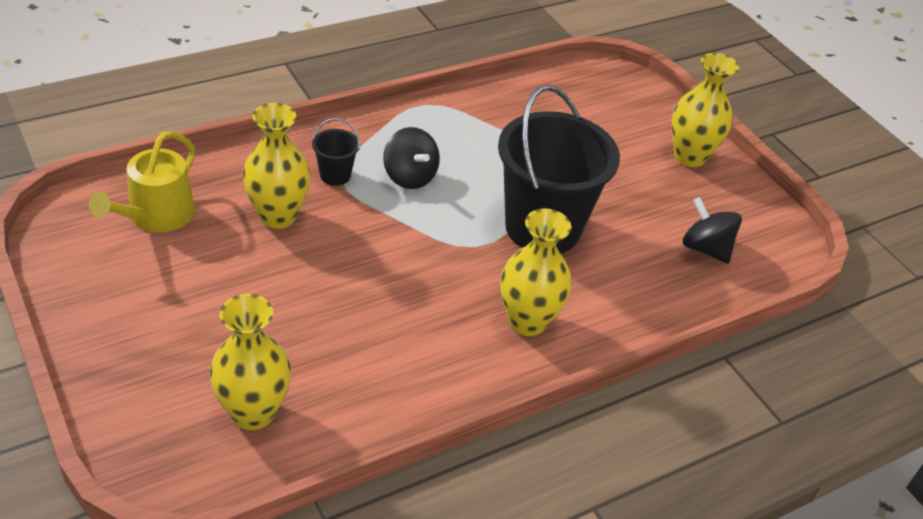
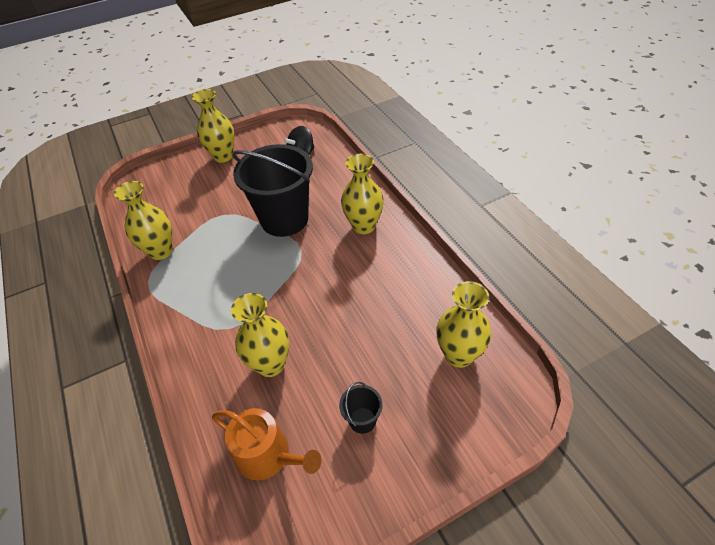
camera: 80 degrees left, 5 degrees up
yellow watering can [89,131,195,232] -> orange watering can [212,408,322,480]
black bucket [312,118,360,186] -> black bucket moved to [339,382,383,434]
black spinning top [383,127,440,189] -> none
none -> yellow vase [114,181,173,260]

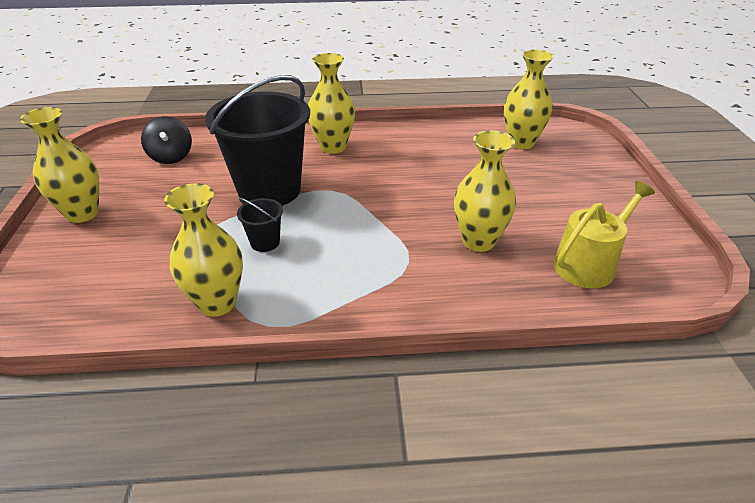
camera: 70 degrees left, 10 degrees down
orange watering can [212,408,322,480] -> yellow watering can [553,181,655,288]
black bucket [339,382,383,434] -> black bucket moved to [237,198,283,252]

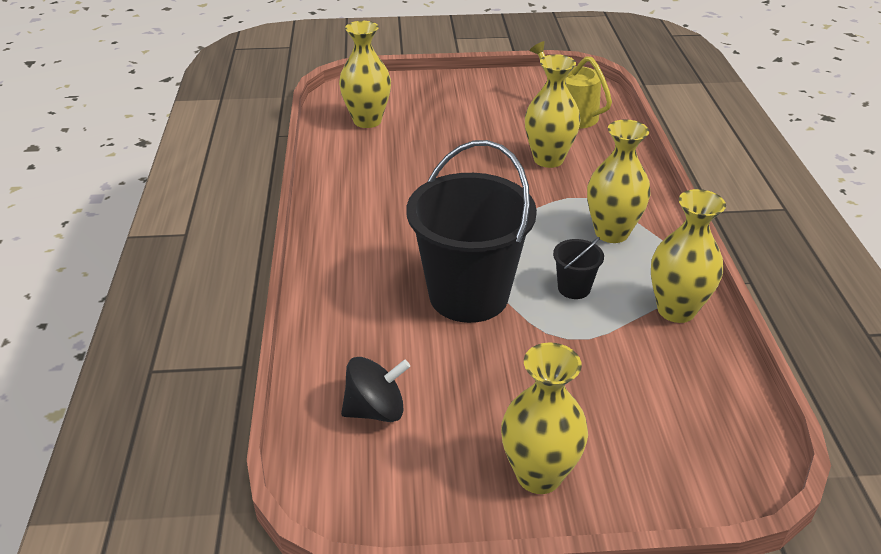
camera: 90 degrees left, 0 degrees up
yellow vase [308,53,355,154] -> yellow vase moved to [587,119,651,243]

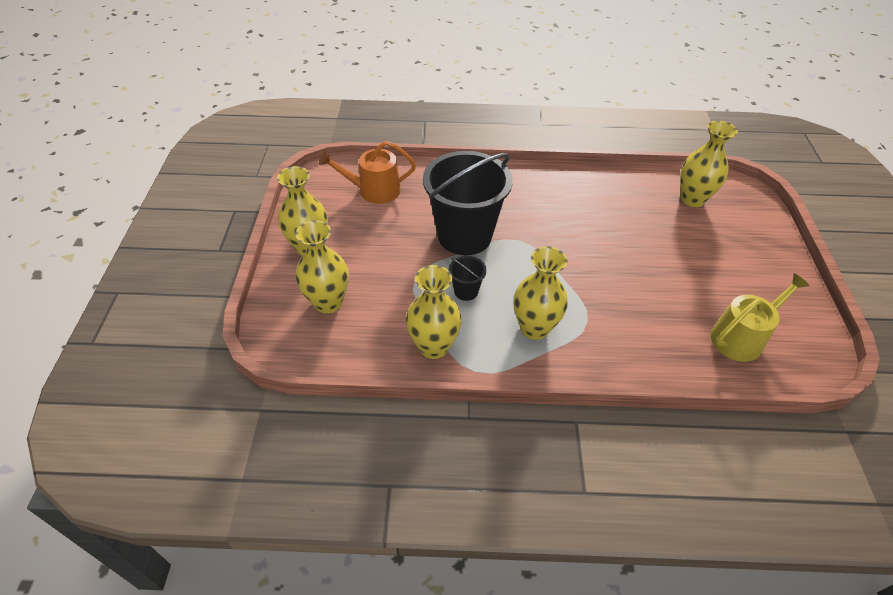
camera: 95 degrees right, 10 degrees up
black spinning top [341,357,410,422] -> orange watering can [319,141,416,204]
yellow vase [525,54,580,168] -> yellow vase moved to [296,220,349,314]

